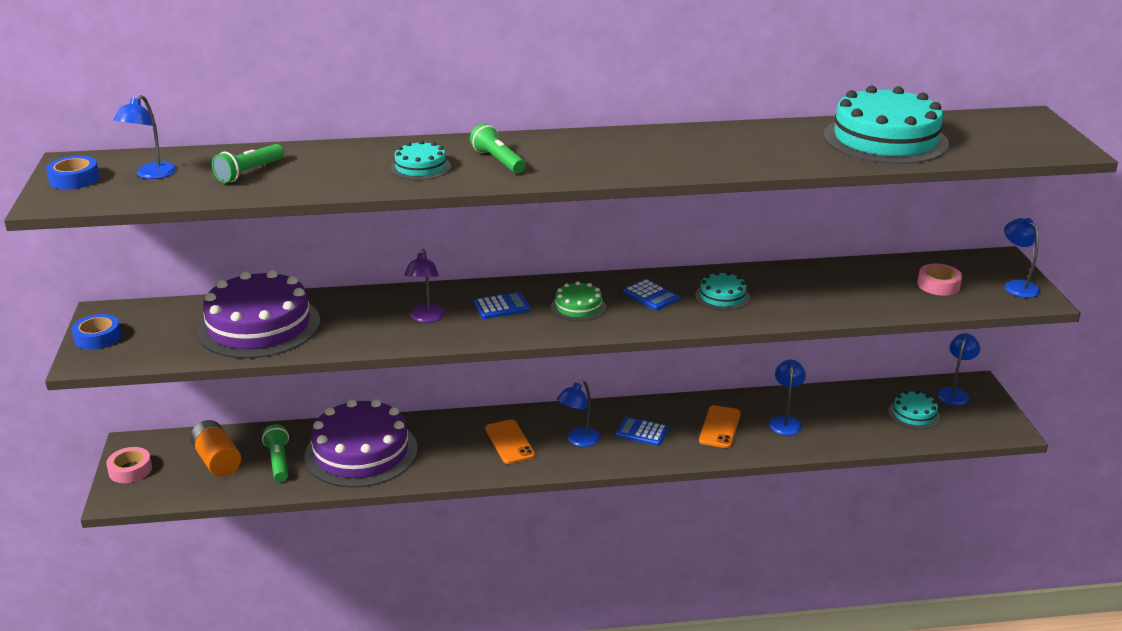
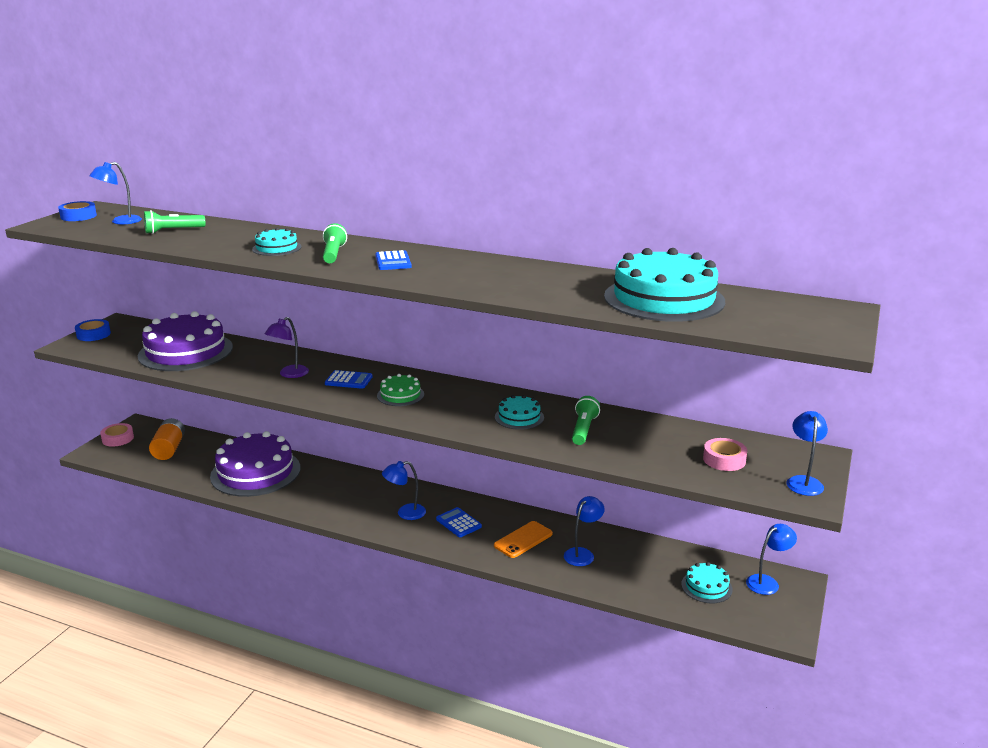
camera: 30 degrees right, 5 degrees down
green flashlight [262,424,289,482] -> green flashlight moved to [572,396,600,445]
orange phone [485,419,535,464] -> none
blue calculator [623,279,680,310] -> blue calculator moved to [375,250,412,270]

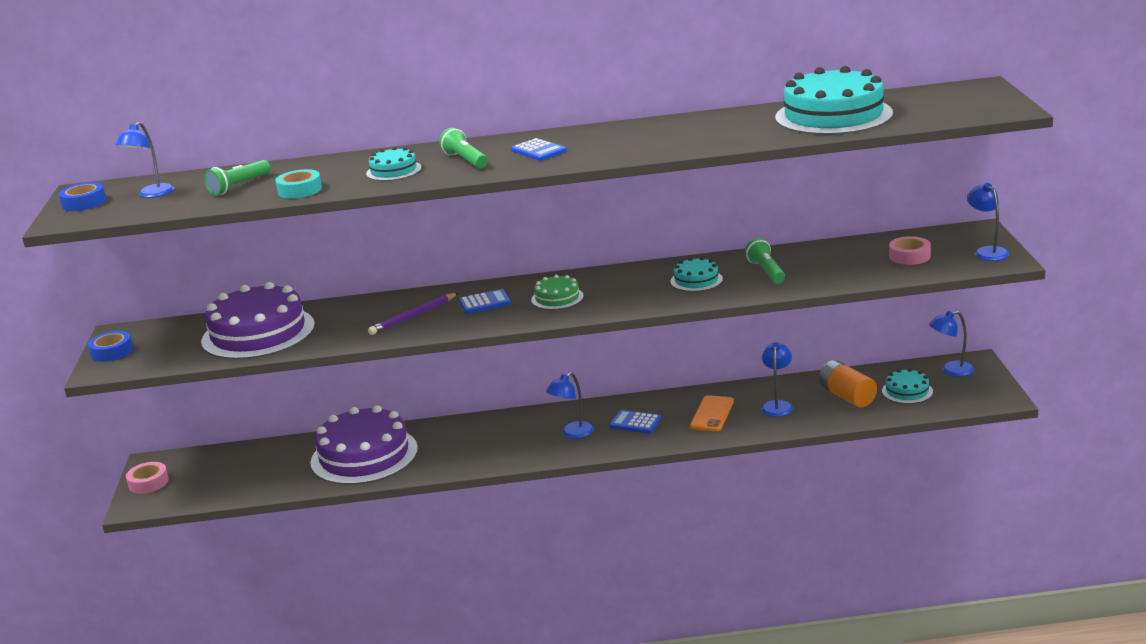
camera: 25 degrees left, 0 degrees up
orange battery [149,418,185,460] -> orange battery moved to [819,360,877,408]
purple lamp [265,317,309,378] -> purple pencil [368,293,458,335]
blue lamp [746,524,797,595] -> blue lamp turned 135 degrees counterclockwise [929,311,974,376]
none -> turquoise tape [276,169,322,199]

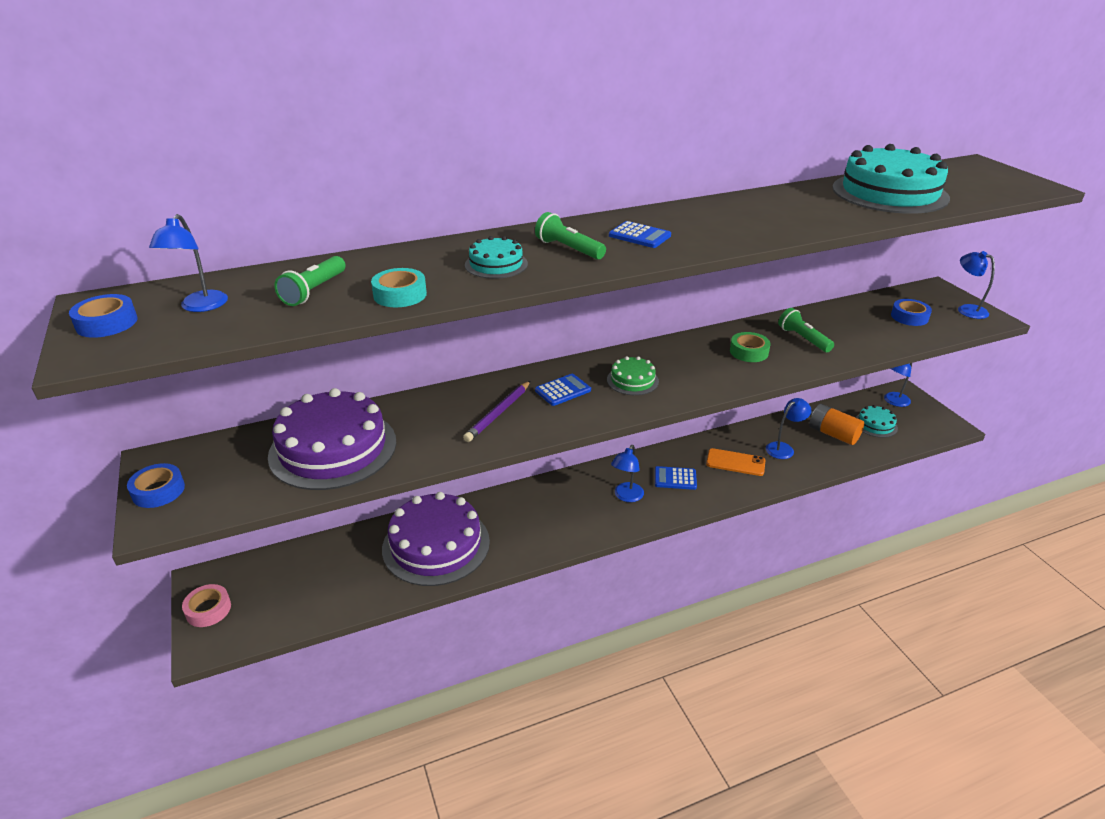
camera: 20 degrees left, 10 degrees up
turquoise cake [670,257,723,292] -> green tape [730,332,771,362]
orange phone [690,395,734,431] -> orange phone turned 75 degrees counterclockwise [706,448,766,476]
blue lamp [761,342,793,417] -> blue lamp turned 60 degrees clockwise [766,398,811,459]
pink tape [889,236,931,265] -> blue tape [891,299,932,326]

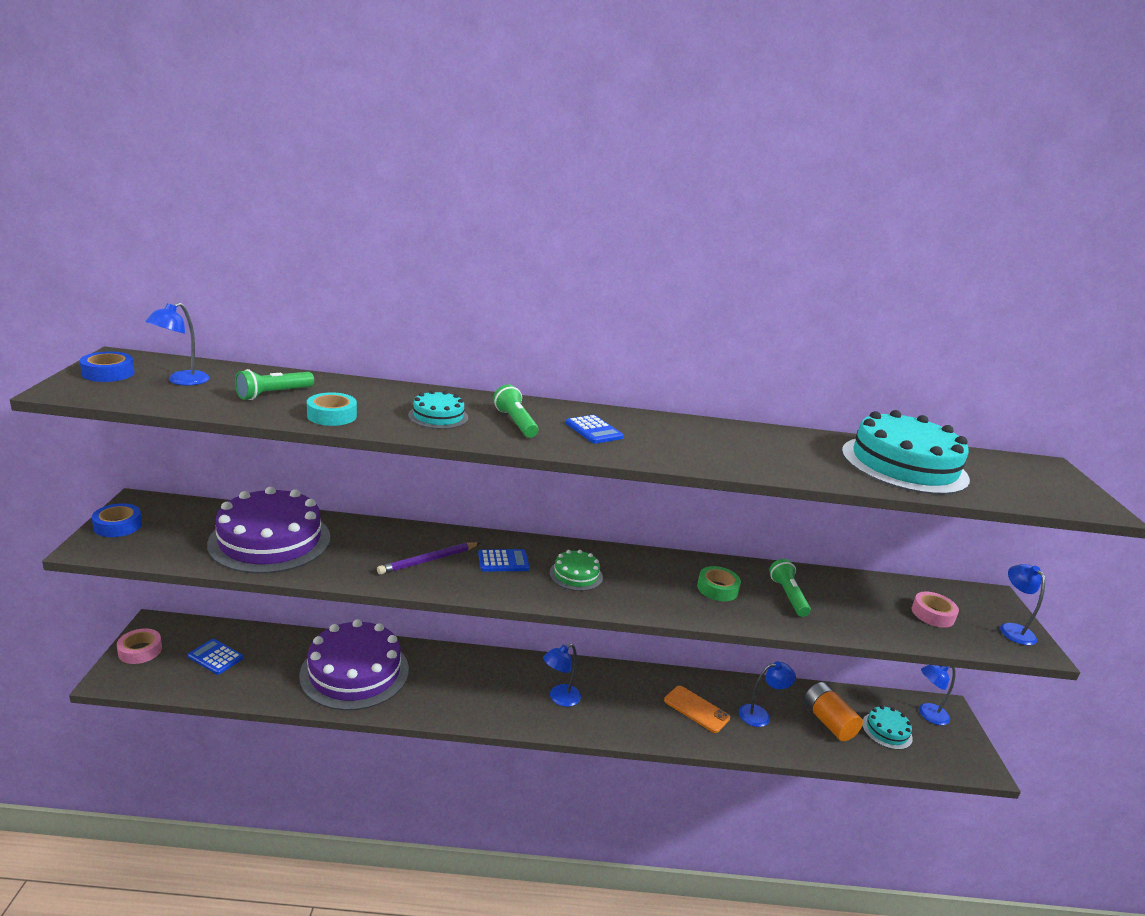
camera: 20 degrees right, 10 degrees down
blue calculator [655,466,697,490] -> blue calculator moved to [188,639,243,675]
blue tape [891,299,932,326] -> pink tape [912,591,959,628]

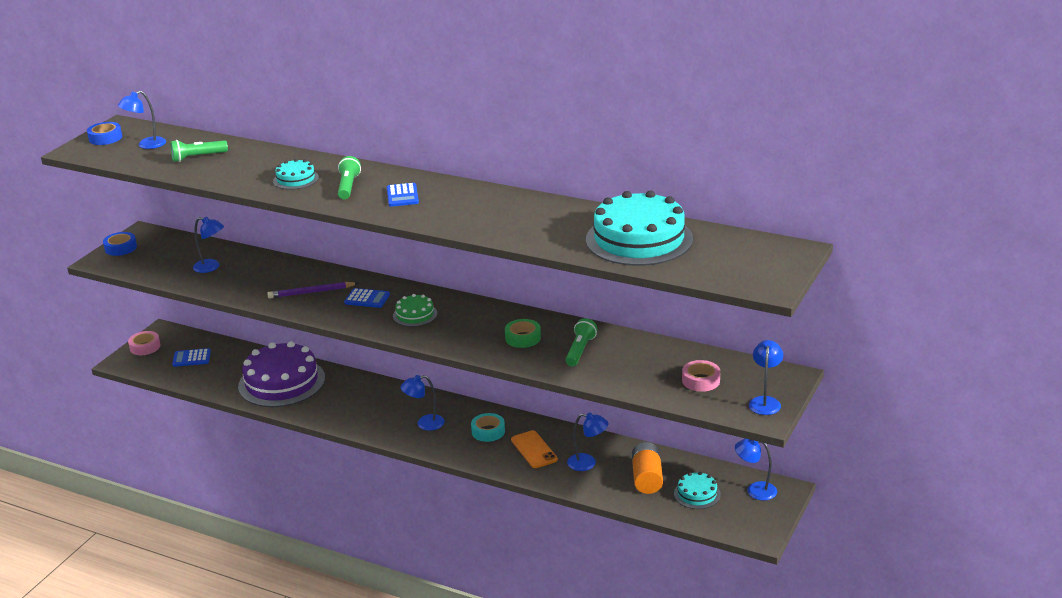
camera: 30 degrees right, 5 degrees up
blue calculator [188,639,243,675] -> blue calculator turned 60 degrees counterclockwise [172,348,211,367]
purple cake [207,487,330,574] -> blue lamp [193,217,224,273]
turquoise tape [307,392,357,426] -> turquoise tape moved to [471,413,505,442]

